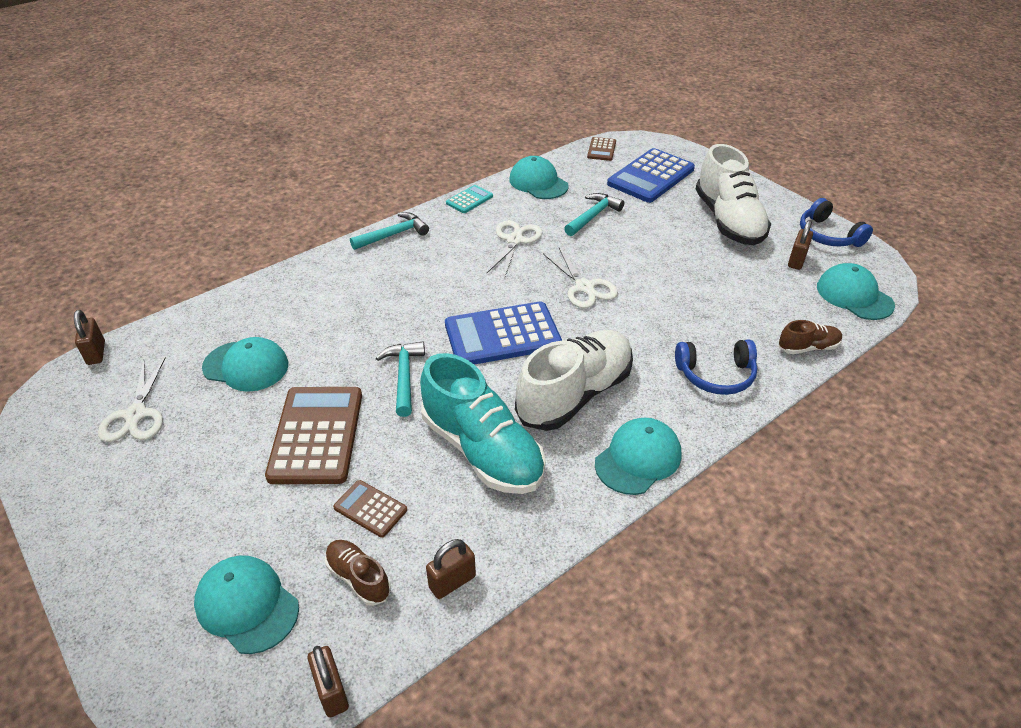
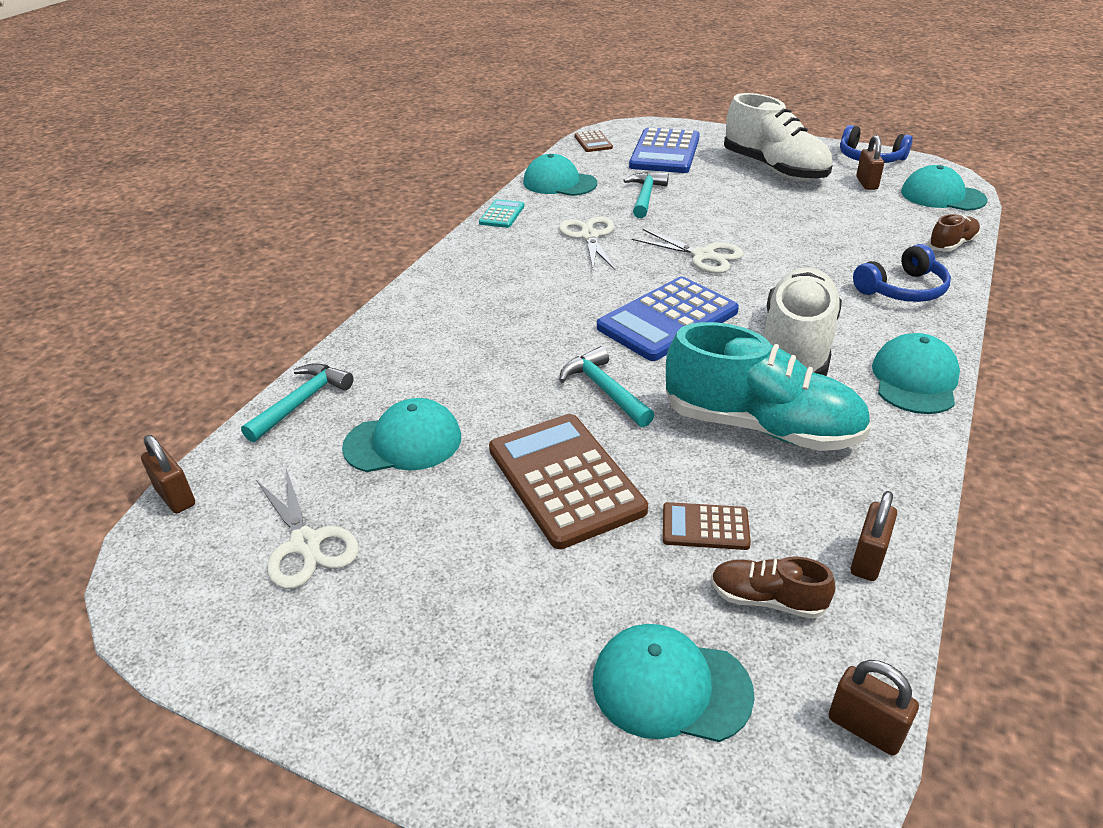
camera: 25 degrees left, 5 degrees down
turquoise hammer [350,212,429,250] -> turquoise hammer moved to [241,363,353,442]

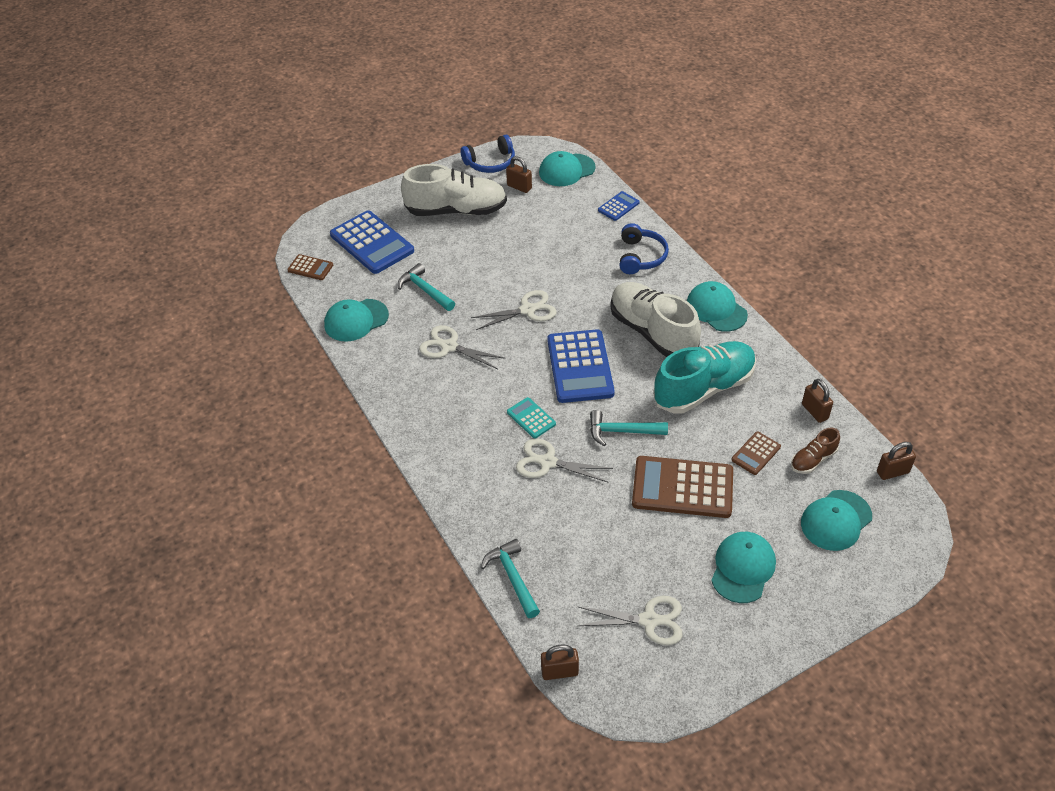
camera: 55 degrees left, 10 degrees up
turquoise cap [342,398,461,472] -> turquoise cap moved to [711,532,776,603]
turquoise calculator [479,199,525,228] -> turquoise calculator moved to [507,397,556,438]
brown shoe [928,214,981,252] -> blue calculator [598,191,640,221]
none -> white scissors [516,438,613,482]

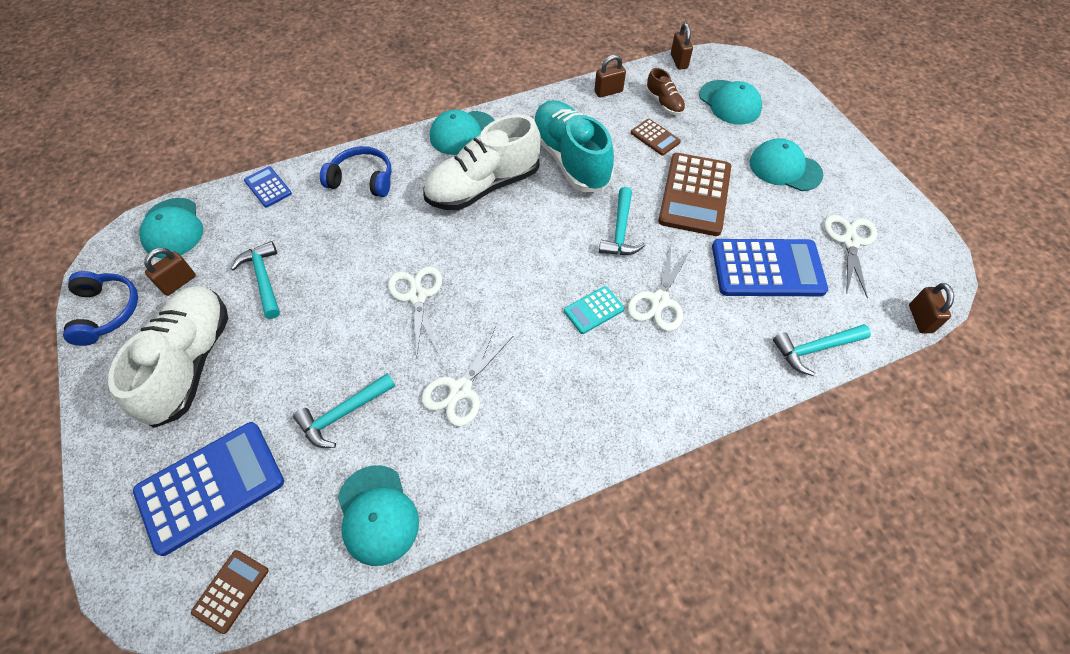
camera: 85 degrees left, 10 degrees up
blue calculator [547,329,615,403] -> blue calculator moved to [712,239,828,296]
none -> turquoise hammer [230,241,280,319]

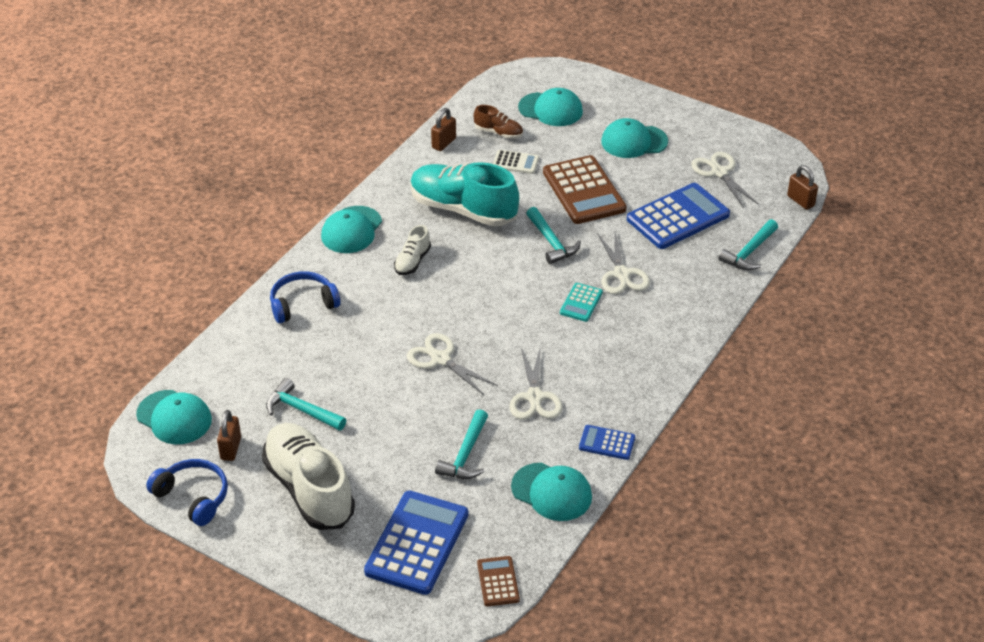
camera: 35 degrees left, 15 degrees down
blue calculator [244,166,292,208] -> blue calculator moved to [579,425,635,460]
white shoe [423,115,541,210] -> white shoe [394,225,431,275], size x0.47
brown calculator [631,119,681,155] -> white calculator [493,150,539,174]
brown padlock [671,23,693,70] -> none

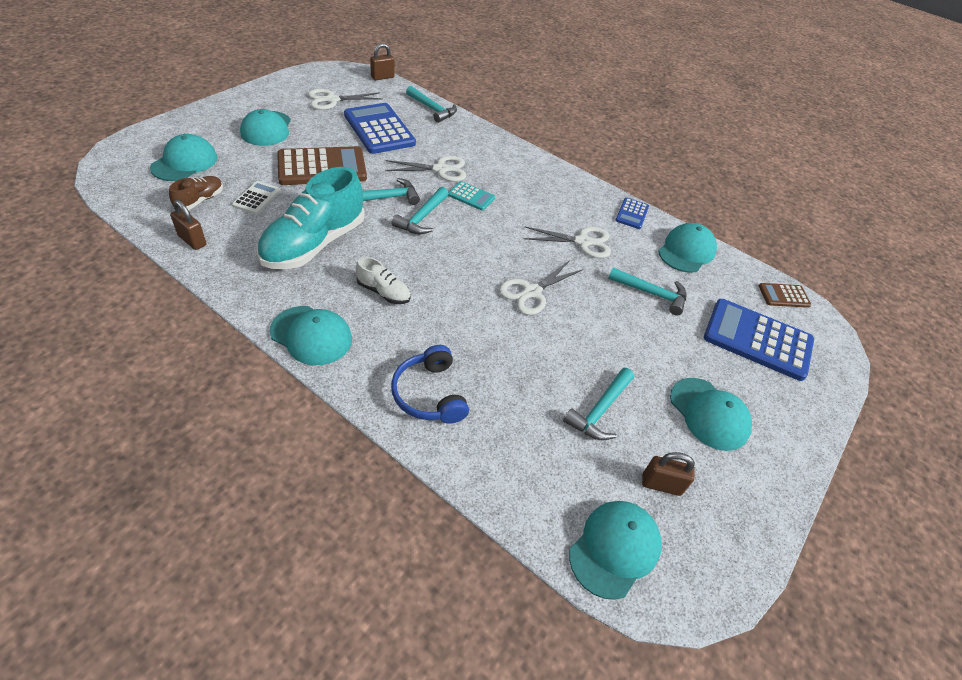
camera: 90 degrees left, 5 degrees up
blue headphones [146,459,228,526] -> none
white shoe [262,423,355,530] -> turquoise cap [670,378,752,451]
none -> turquoise hammer [391,187,449,234]

